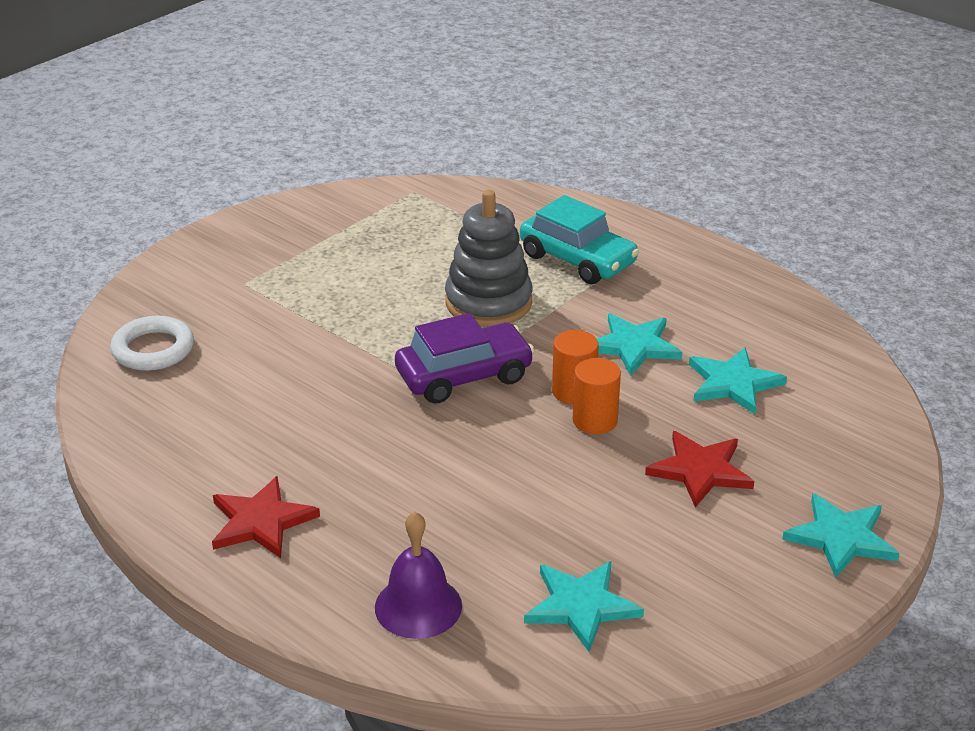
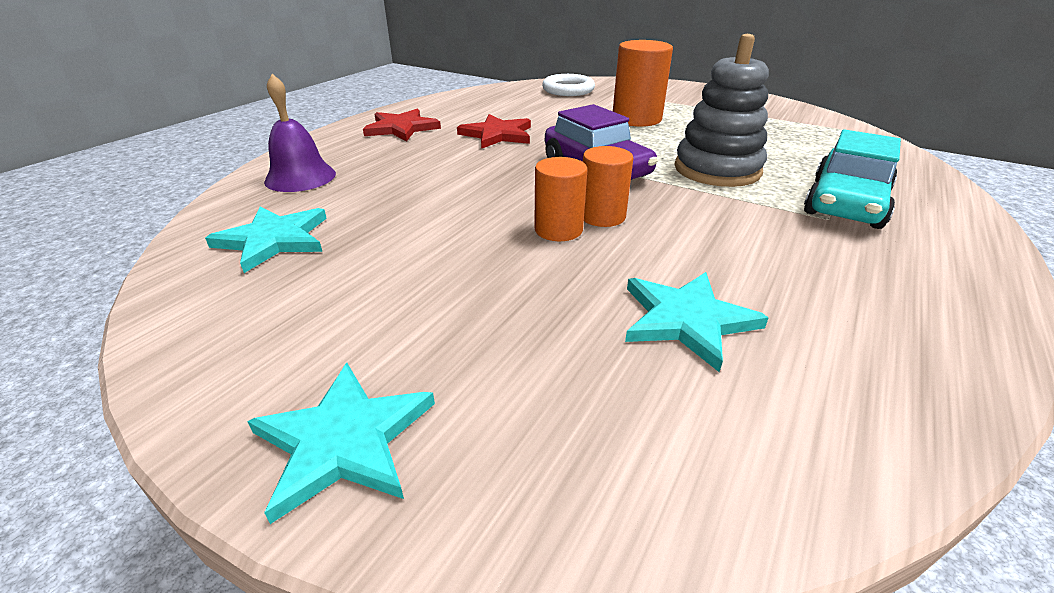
camera: 80 degrees right, 0 degrees up
turquoise star [597,313,682,376] -> none
red star [645,431,754,508] -> red star moved to [457,114,531,149]
none -> orange cylinder [613,40,673,127]

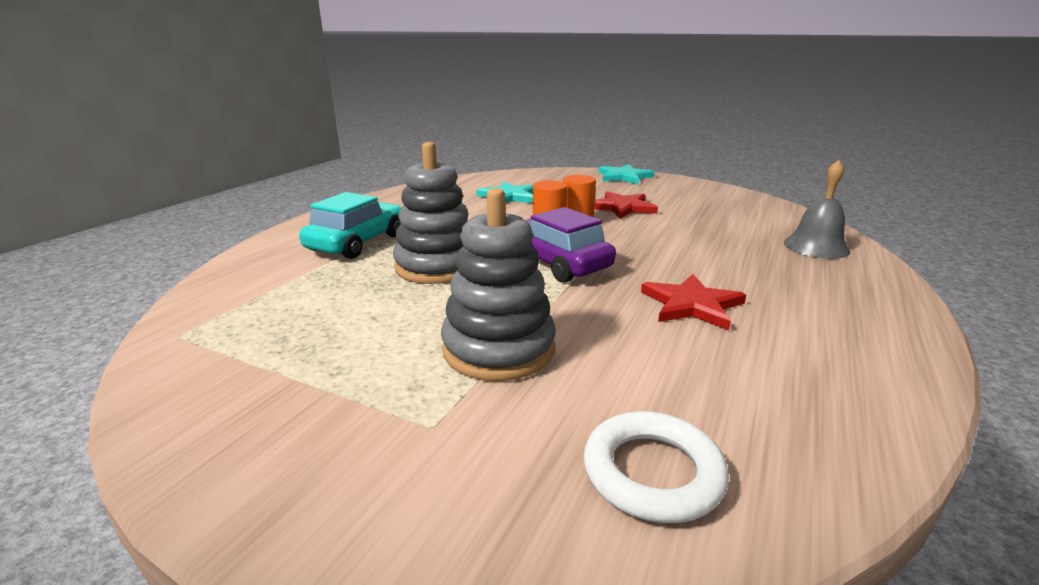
camera: 175 degrees right, 10 degrees down
turquoise star [205,206,327,273] -> none
purple bell [264,74,336,192] -> grey bell [784,160,850,259]
red star [363,109,441,142] -> red star moved to [594,191,658,219]
orange cylinder [613,40,673,127] -> grey stacking toy [441,188,556,381]

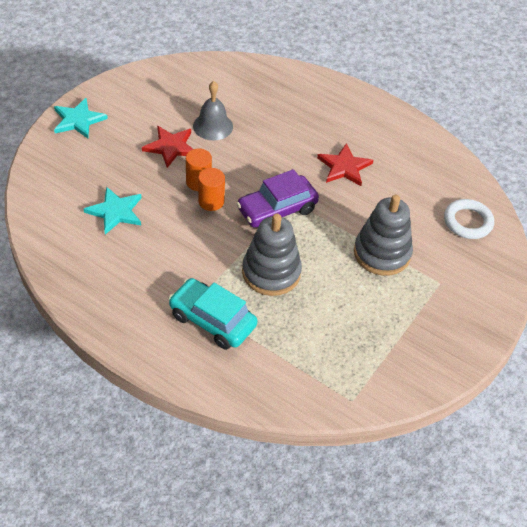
camera: 85 degrees left, 25 degrees up
grey bell [784,160,850,259] -> grey bell moved to [193,81,233,140]

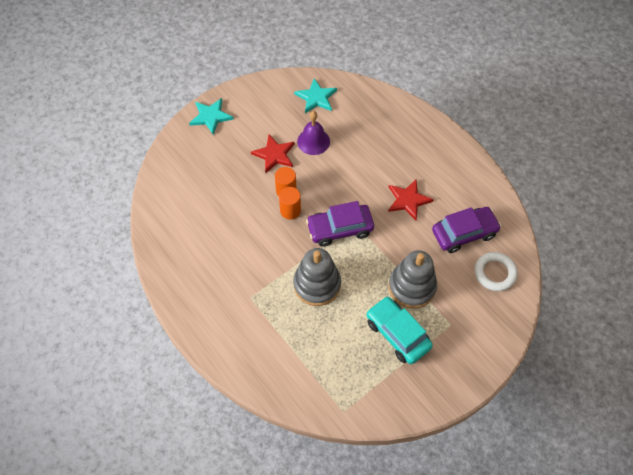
camera: 20 degrees right, 10 degrees up
turquoise star [84,187,142,235] -> turquoise star moved to [294,78,337,113]
turquoise car [168,278,257,350] -> turquoise car moved to [366,296,433,364]
grey bell [193,81,233,140] -> purple bell [297,111,330,155]
none -> purple car [432,207,501,253]

